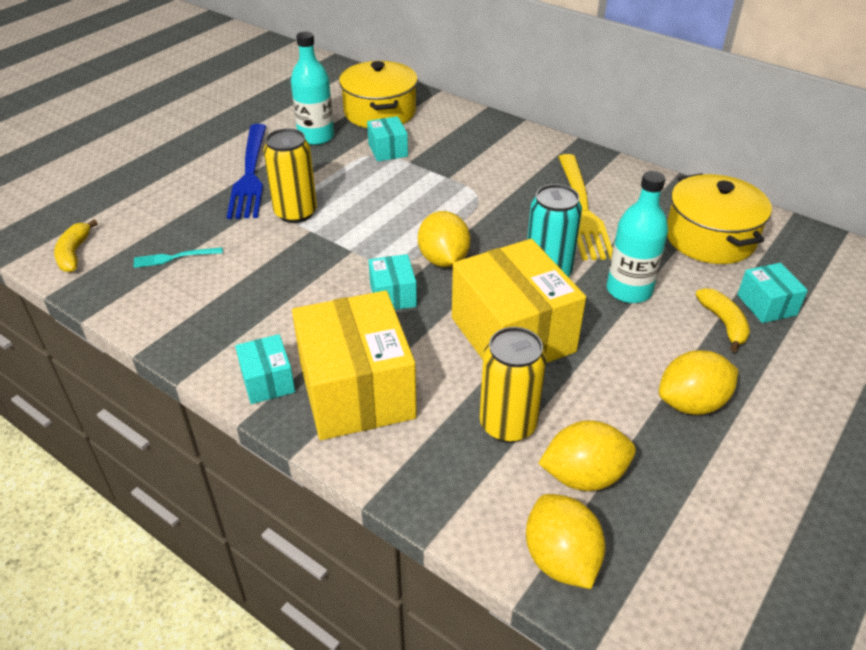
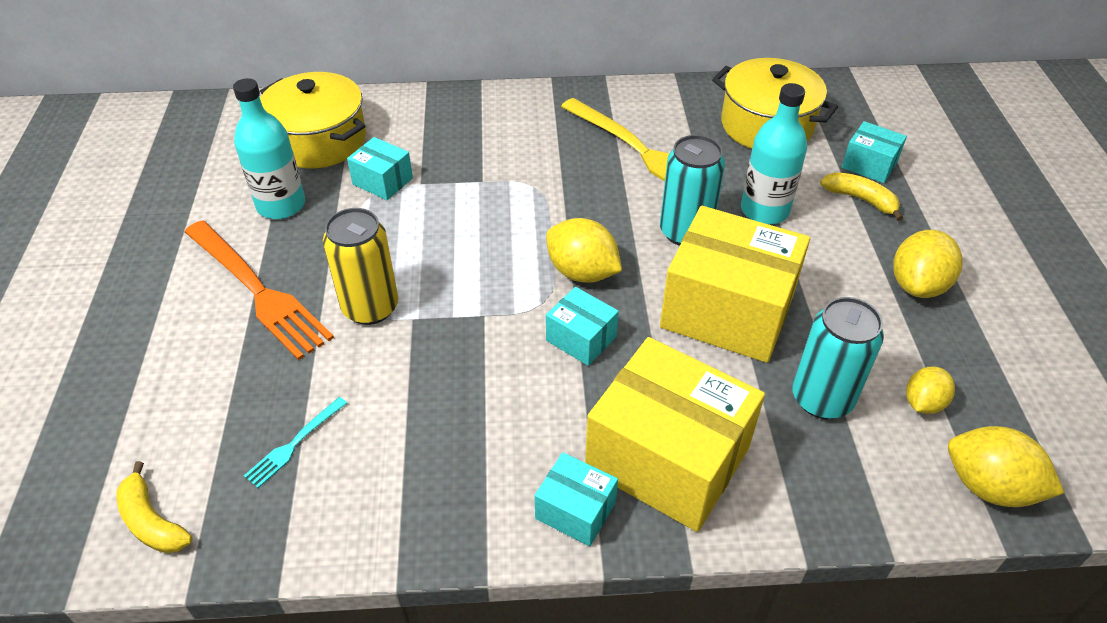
camera: 40 degrees left, 5 degrees up
blue fork [227,124,266,219] -> orange fork [184,220,334,360]
yellow can [480,327,547,443] -> turquoise can [792,297,884,419]
yellow lemon [538,420,636,491] -> yellow lemon [906,367,955,414], size x0.62

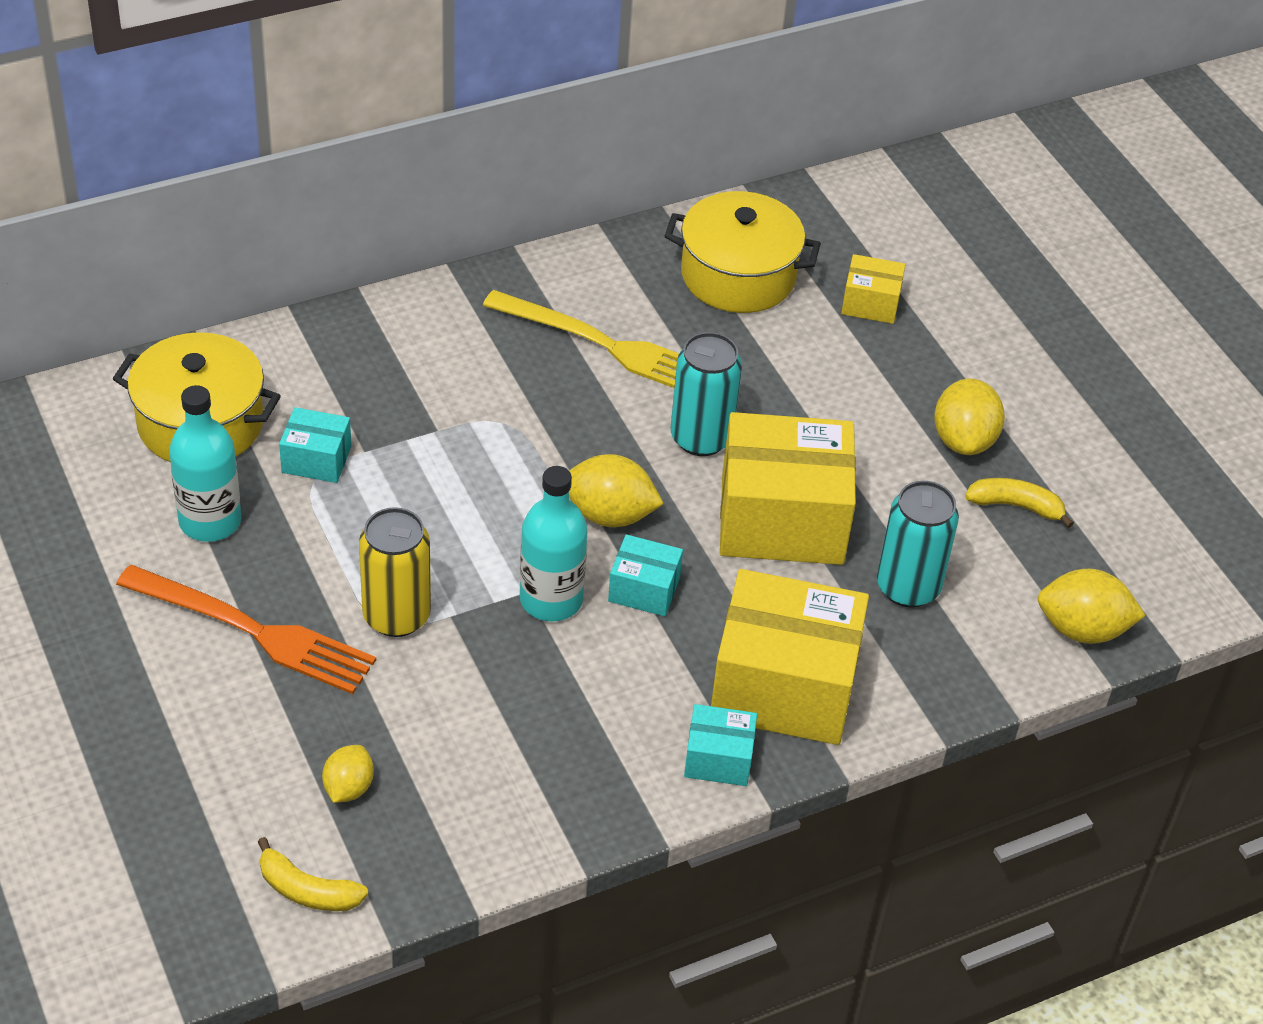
camera: 25 degrees left, 0 degrees up
turquoise fork [244,397,347,488] -> none
turquoise bottle [741,83,807,224] -> turquoise bottle moved to [520,466,588,621]
yellow banana [820,172,903,221] -> yellow banana moved to [965,478,1074,528]
turquoise box [842,121,907,183] -> yellow box [841,254,905,324]
yellow lemon [906,367,955,414] -> yellow lemon moved to [322,745,374,803]

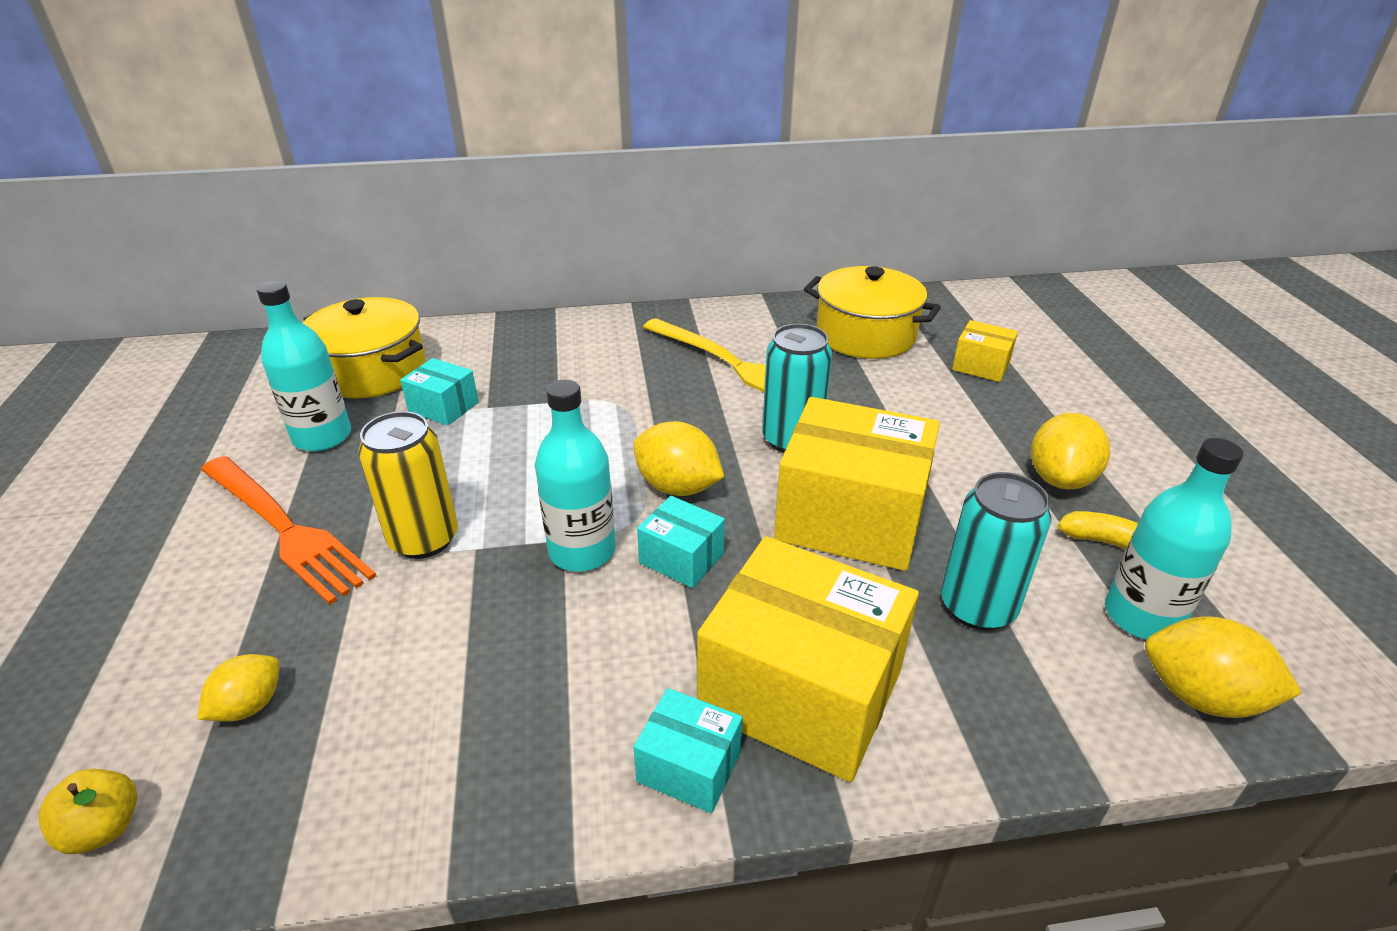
camera: 20 degrees right, 10 degrees down
yellow banana [258,837,368,911] -> yellow apple [39,769,137,854]
none -> turquoise bottle [1105,438,1243,640]

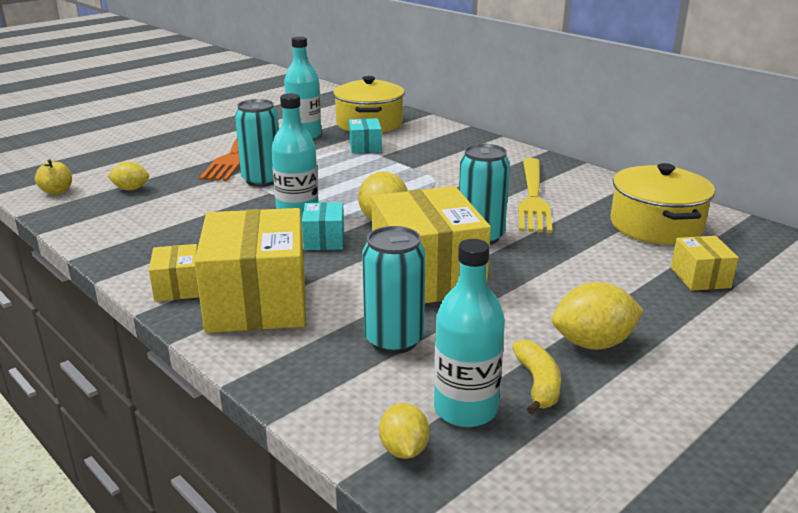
camera: 55 degrees right, 10 degrees down
yellow can [358,411,458,559] -> turquoise can [235,99,279,187]
turquoise box [634,688,743,813] -> yellow box [149,244,199,302]
yellow lemon [1145,617,1302,718] -> yellow lemon [379,403,430,459], size x0.62

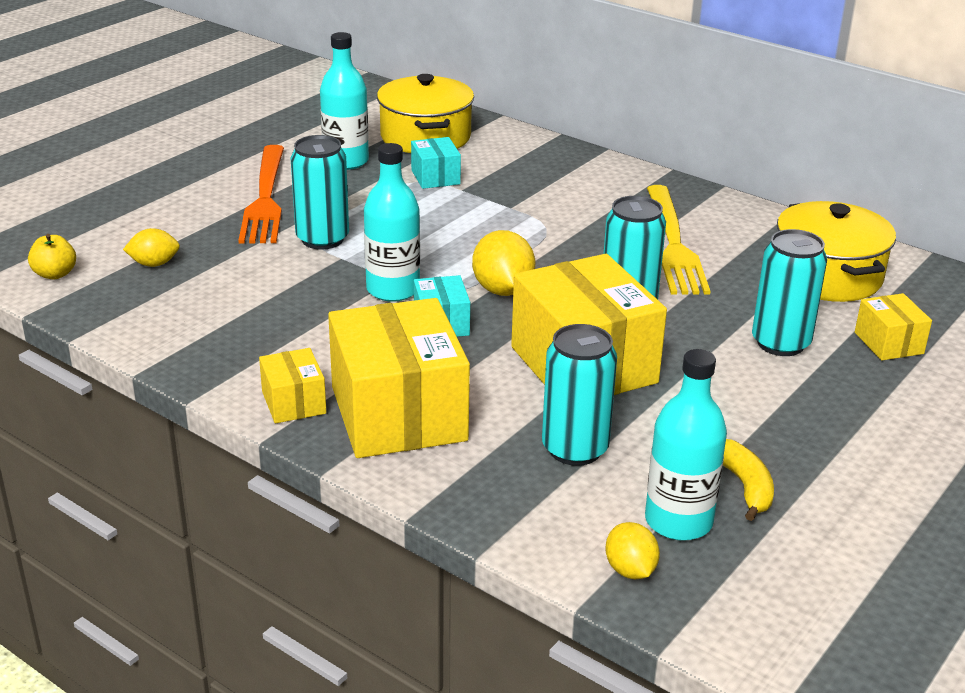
camera: 10 degrees left, 5 degrees up
yellow lemon [552,282,644,350] -> none
none -> turquoise can [752,229,827,356]

